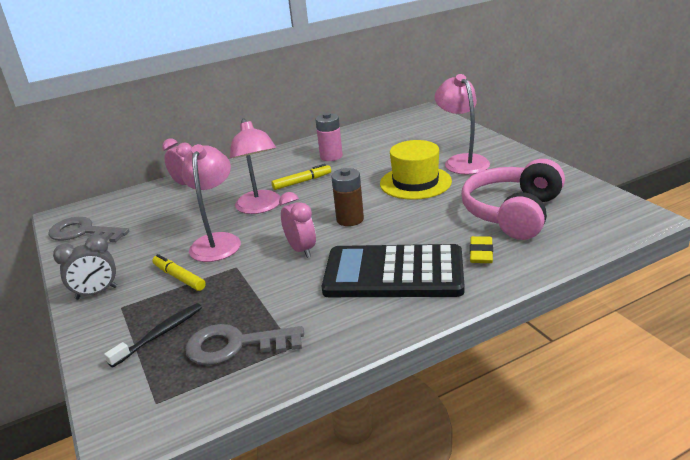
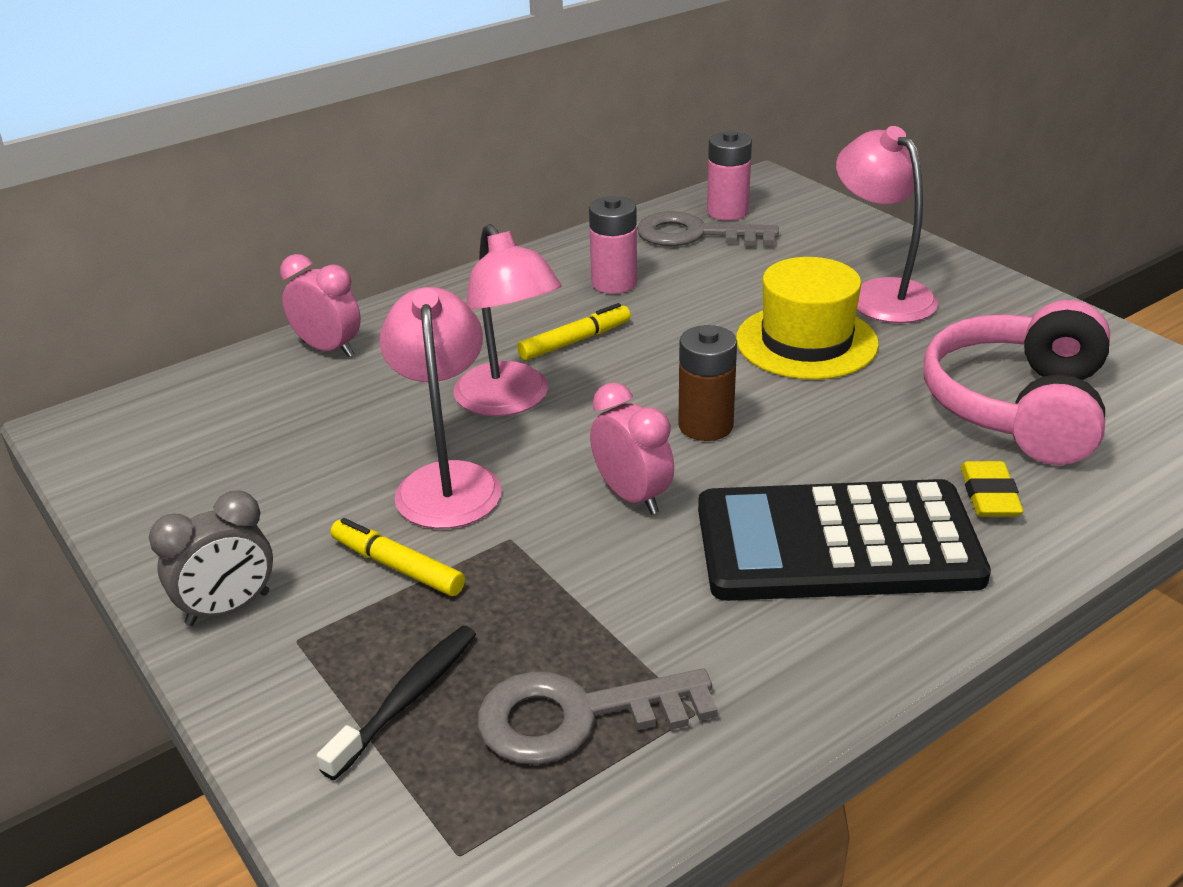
camera: 10 degrees left, 5 degrees up
grey key [48,217,129,242] -> grey key moved to [637,211,779,246]
none -> pink battery [707,130,752,221]

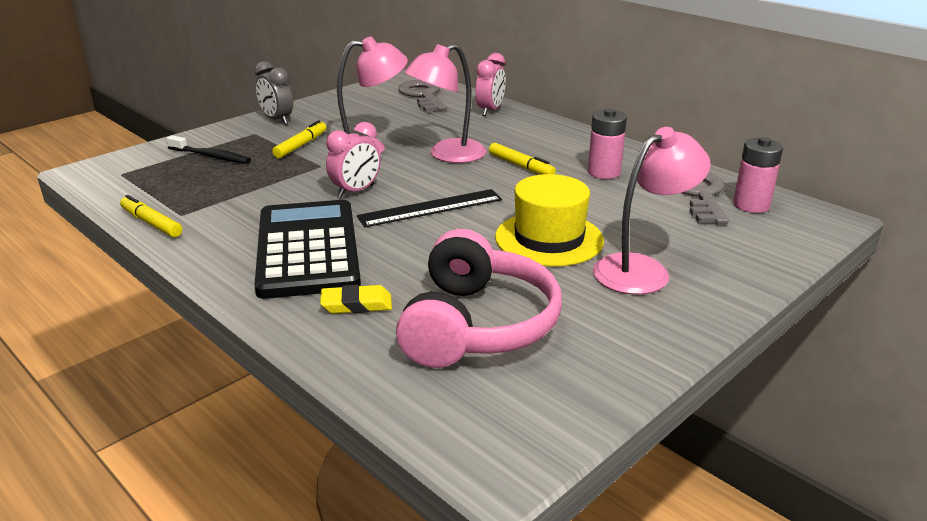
camera: 80 degrees right, 5 degrees down
grey key [478,668,718,765] -> grey key moved to [398,80,447,112]
brown battery [678,325,737,441] -> black ruler [357,189,502,227]
pink headphones [924,300,1110,465] -> pink headphones turned 90 degrees clockwise [396,229,562,368]
none -> yellow marker [120,195,182,237]

